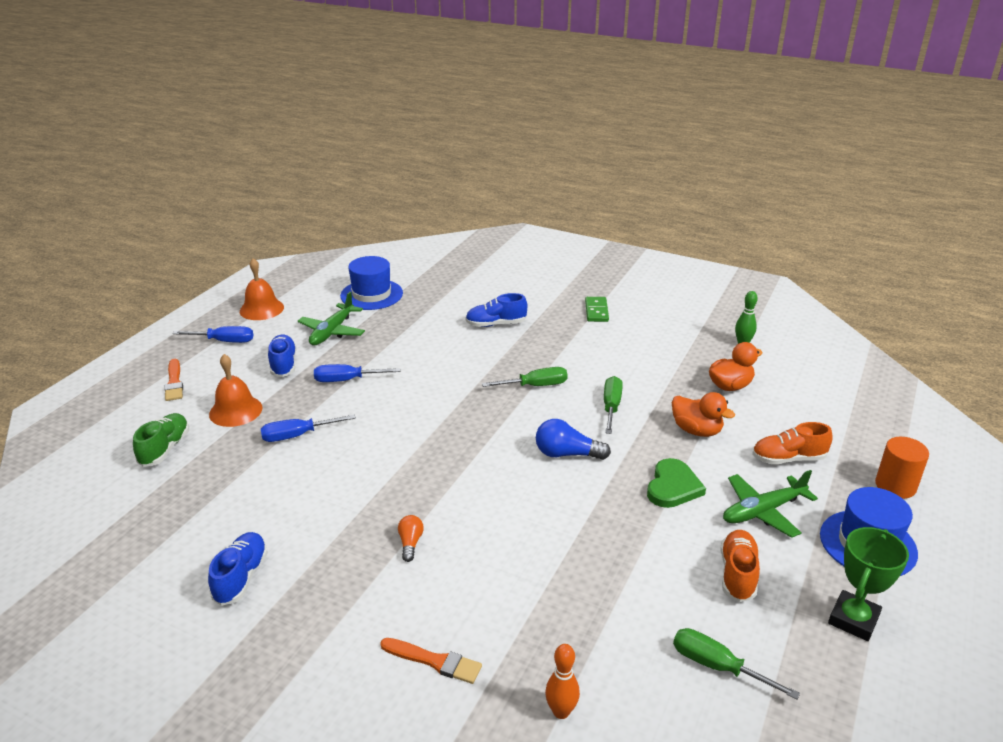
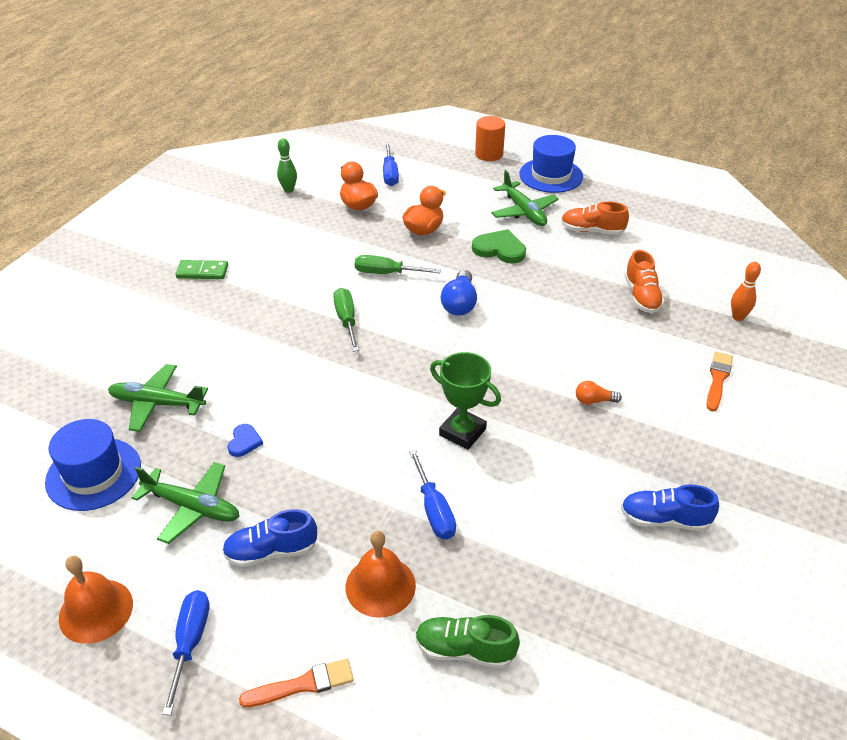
camera: 90 degrees left, 10 degrees up
blue screwdriver [314,364,401,382] -> blue screwdriver moved to [383,143,399,186]
blue shoe [465,293,527,327] -> none
green screwdriver [673,628,800,700] -> none
orange shoe [752,422,833,464] -> orange shoe moved to [624,250,665,313]
green trophy [828,527,909,641] -> green trophy moved to [430,352,501,450]
none -> green plane [108,364,208,432]
none -> blue heart [228,424,263,457]

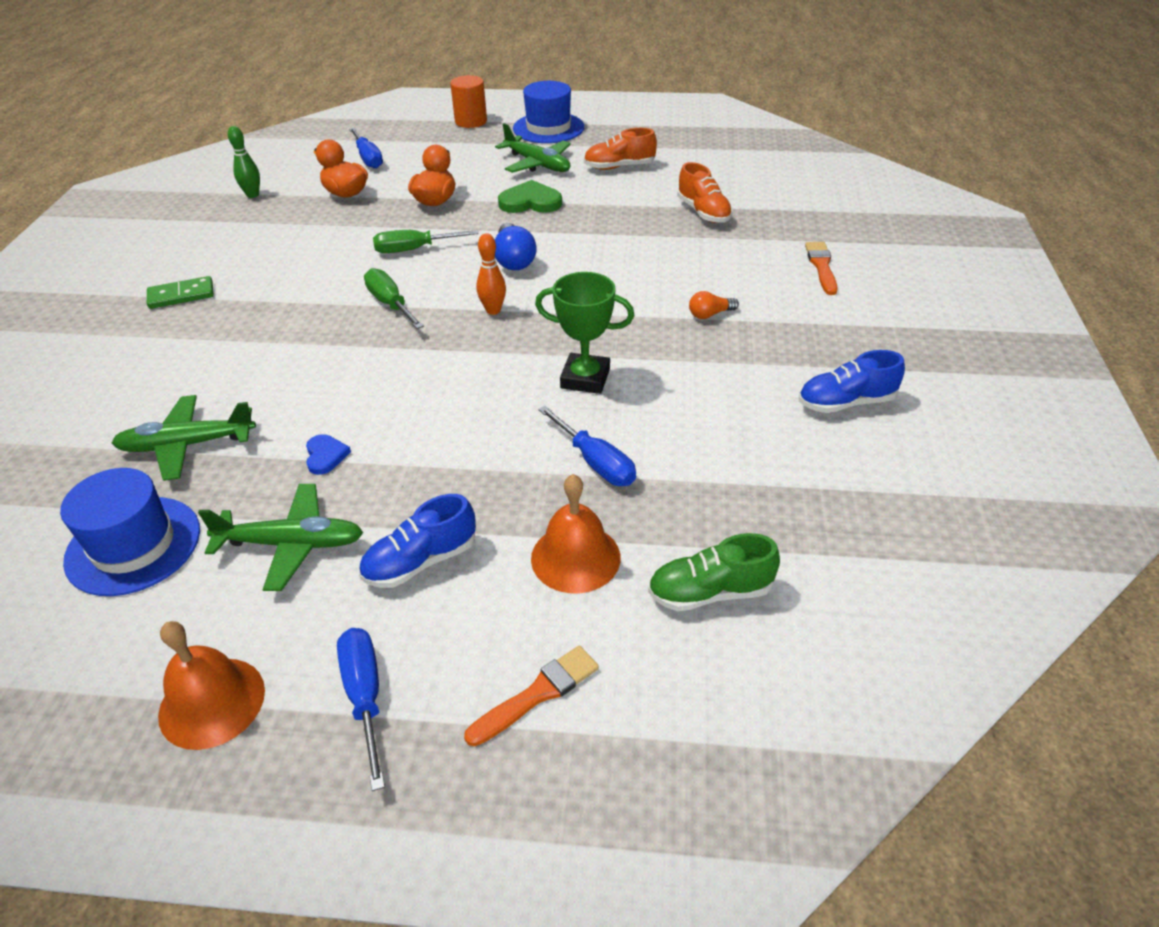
camera: 20 degrees left, 0 degrees up
orange bowling pin [731,262,761,321] -> orange bowling pin moved to [476,233,506,315]

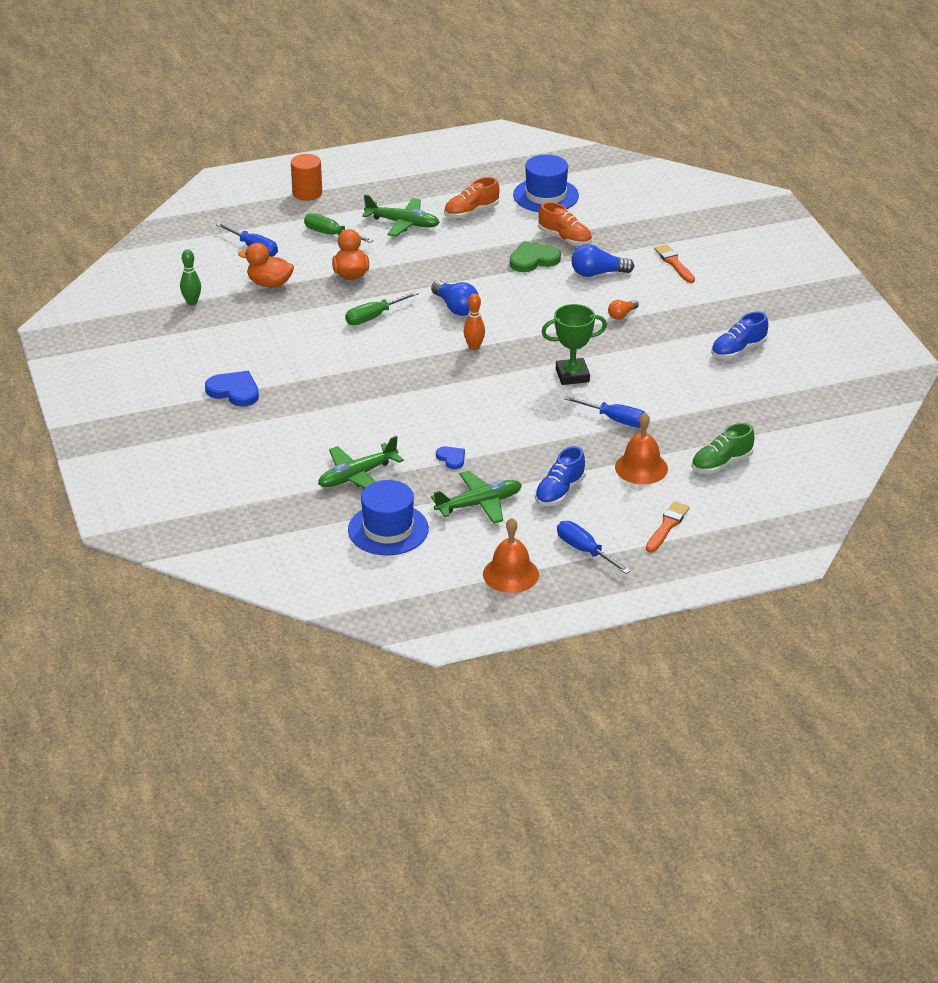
camera: 25 degrees left, 5 degrees down
green domino [147,276,214,309] -> blue heart [205,371,259,407]
green screwdriver [364,268,424,329] -> green screwdriver moved to [304,213,373,243]
green heart [498,180,562,213] -> green heart moved to [510,241,561,272]
blue hat [513,81,584,143] -> blue hat moved to [513,155,579,212]
none -> blue light bulb [571,244,634,277]

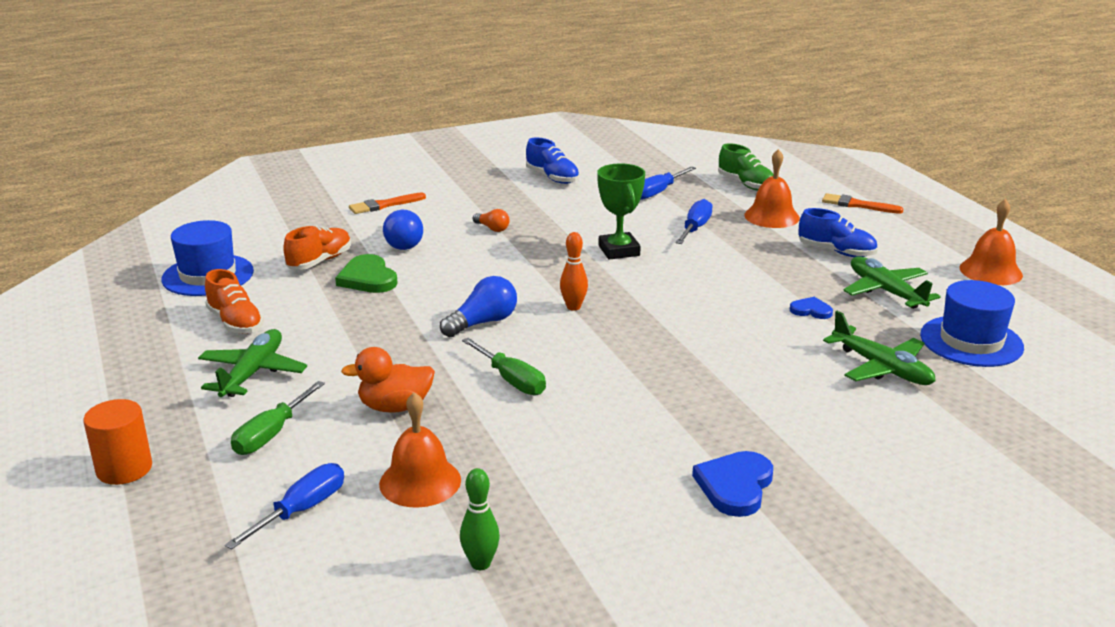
camera: 95 degrees left, 10 degrees down
orange duck [238,243,294,288] -> orange bell [379,392,461,508]
blue heart [436,446,465,469] -> blue heart turned 60 degrees clockwise [790,297,833,319]
blue screwdriver [557,521,630,574] -> blue screwdriver moved to [640,167,696,200]

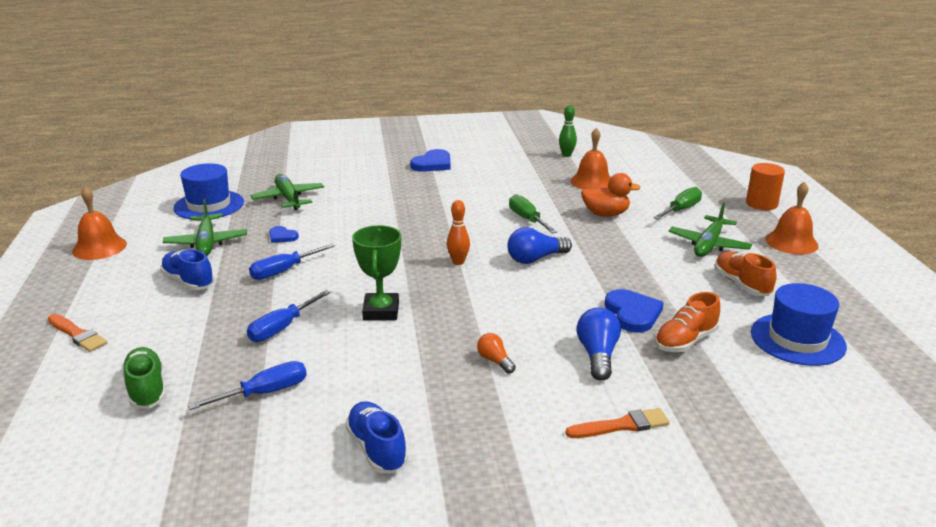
camera: 165 degrees left, 0 degrees up
blue screwdriver [225,463,344,550] -> blue screwdriver moved to [249,244,335,280]
green heart [335,254,398,293] -> blue heart [605,289,664,333]
orange bell [744,149,800,228] -> orange bell moved to [765,182,819,254]

